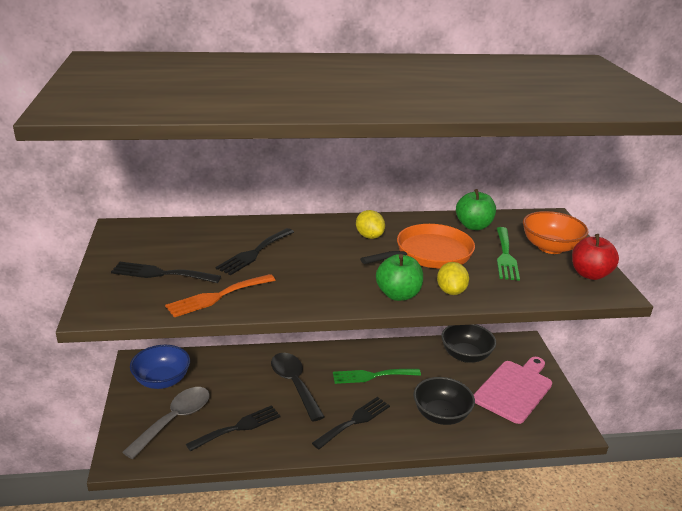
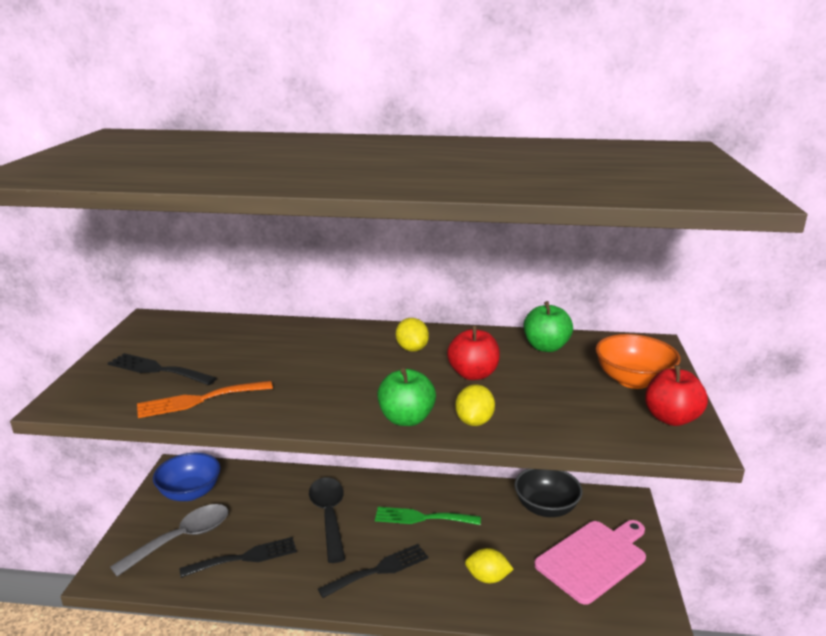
camera: 15 degrees right, 5 degrees down
black fork [216,228,294,275] -> none
orange pan [360,224,475,269] -> red apple [447,326,500,380]
black bowl [414,377,475,425] -> yellow lemon [465,548,513,583]
green fork [497,227,520,281] -> none

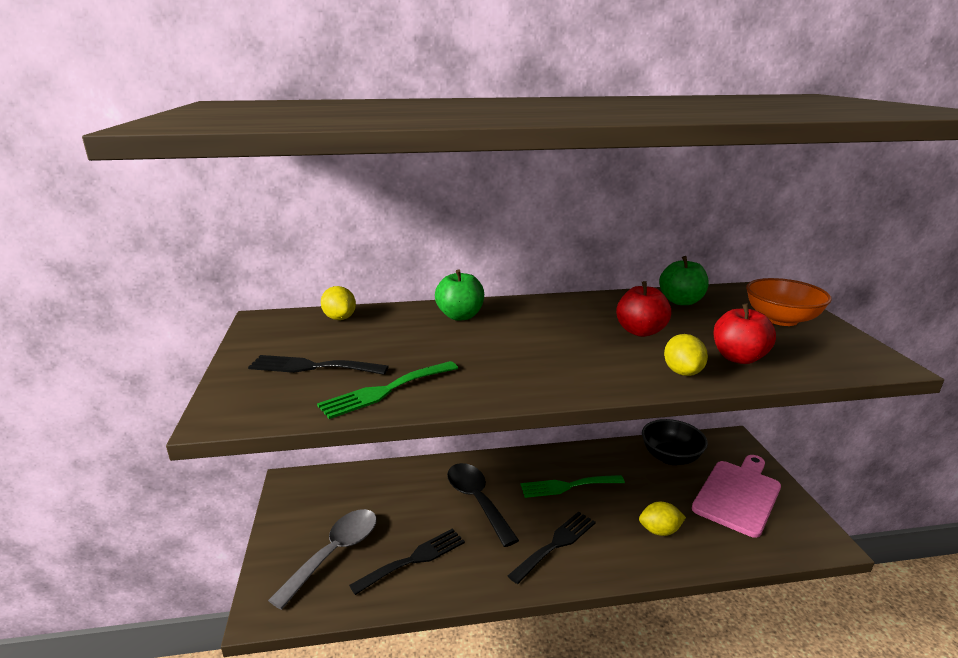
camera: 15 degrees left, 0 degrees up
orange fork [137,381,273,418] -> green fork [317,361,458,419]
blue bowl [153,453,221,501] -> none
green apple [377,368,436,426] -> green apple moved to [435,269,484,321]
yellow lemon [396,318,429,352] -> yellow lemon moved to [321,286,356,320]
red apple [645,365,708,426] -> red apple moved to [713,304,776,364]

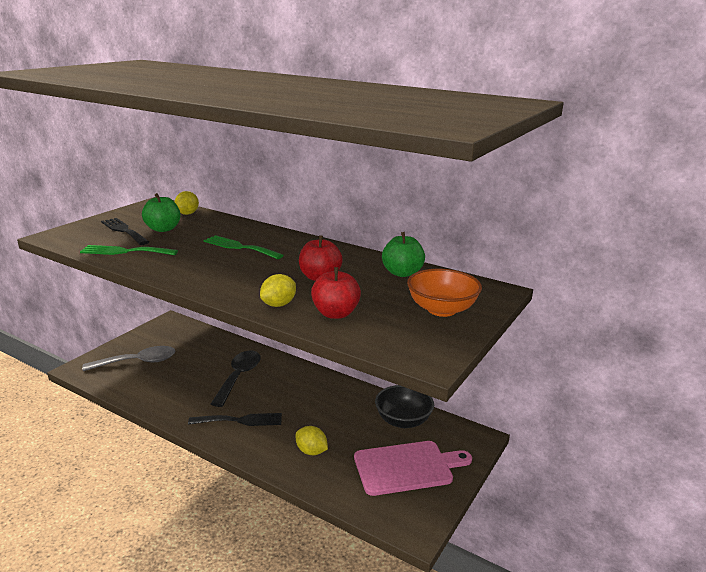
camera: 40 degrees right, 0 degrees up
black fork [349,528,465,595] -> none
green apple [435,269,484,321] -> green apple moved to [142,193,180,232]
green fork [521,475,625,498] -> green fork moved to [203,235,284,259]

